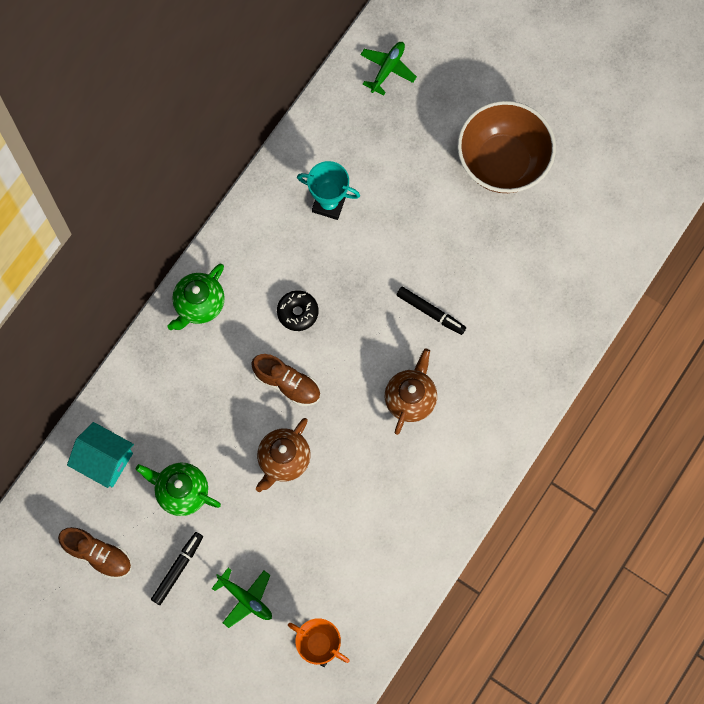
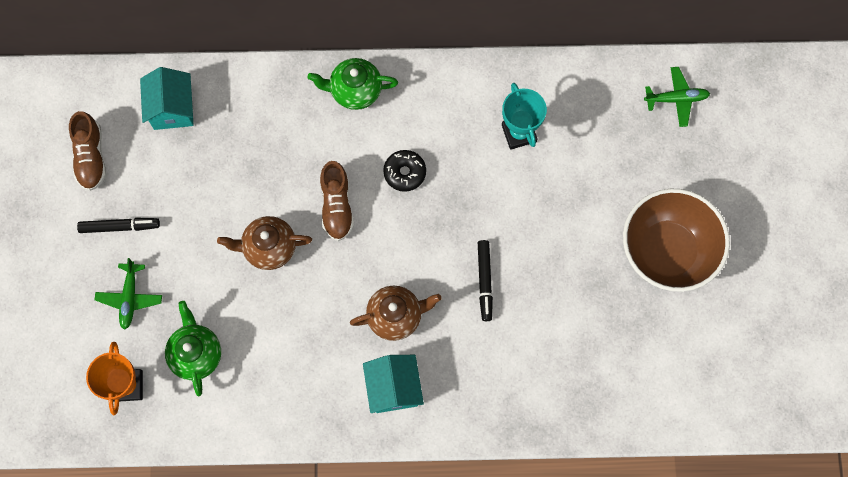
camera: 55 degrees right, 0 degrees up
green teapot [136,463,221,516] -> green teapot moved to [165,301,221,396]
none -> turquoise house [363,355,424,413]

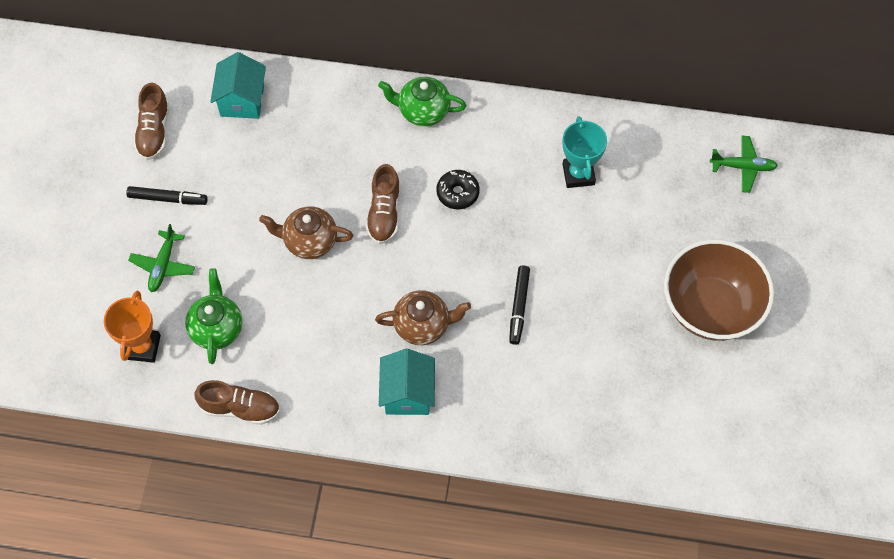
camera: 10 degrees right, 10 degrees down
none -> brown shoe [195,380,280,425]

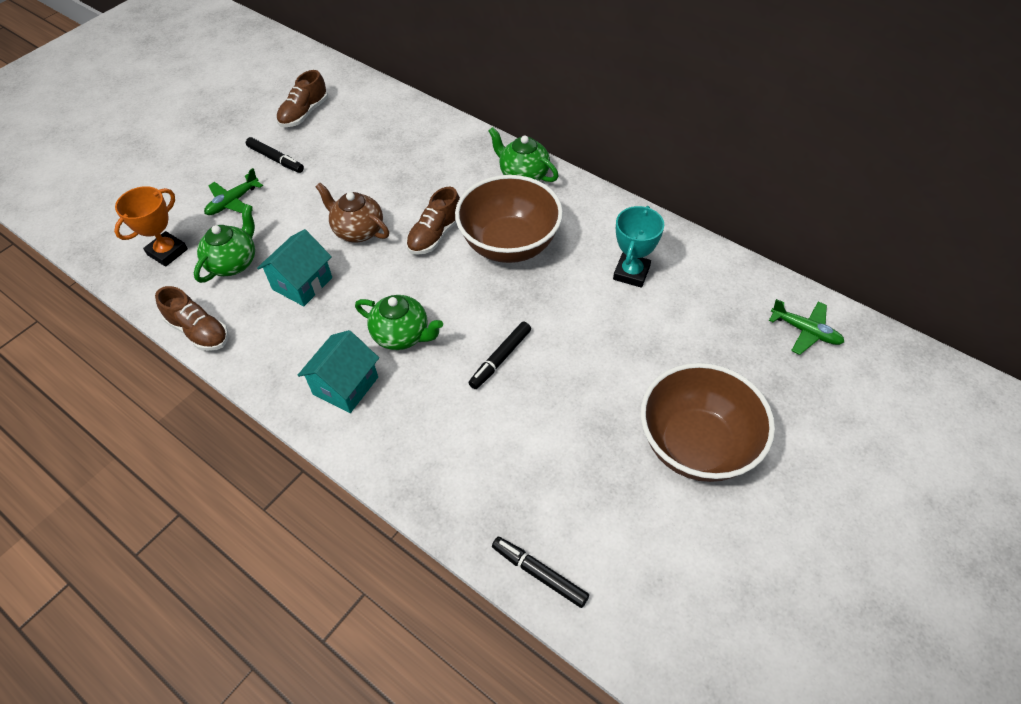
camera: 30 degrees right, 10 degrees down
turquoise house [210,52,266,119] -> turquoise house moved to [257,229,332,306]
brown teapot [375,290,471,345] -> green teapot [355,295,443,350]
black donut [436,170,480,209] -> brown bowl [455,175,563,263]
none -> black marker [492,537,589,608]

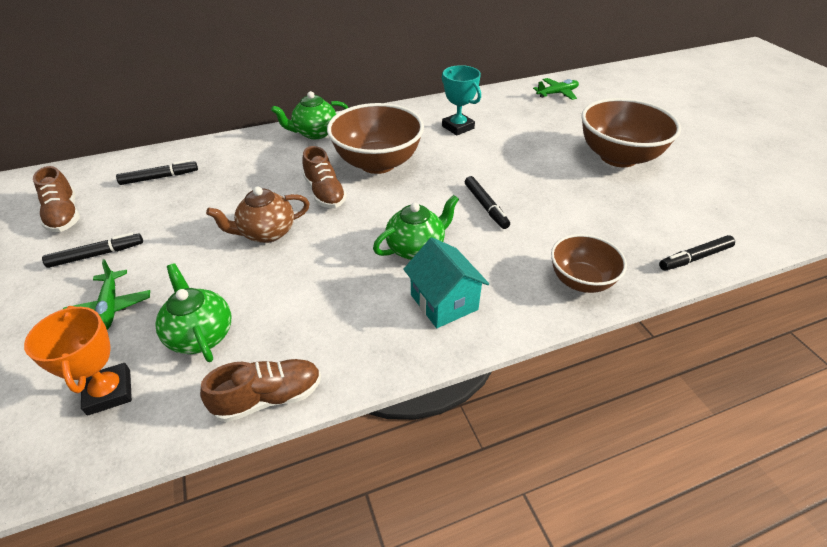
camera: 60 degrees left, 10 degrees down
turquoise house [257,229,332,306] -> none
none -> black marker [116,160,198,185]
none -> brown bowl [551,234,627,293]

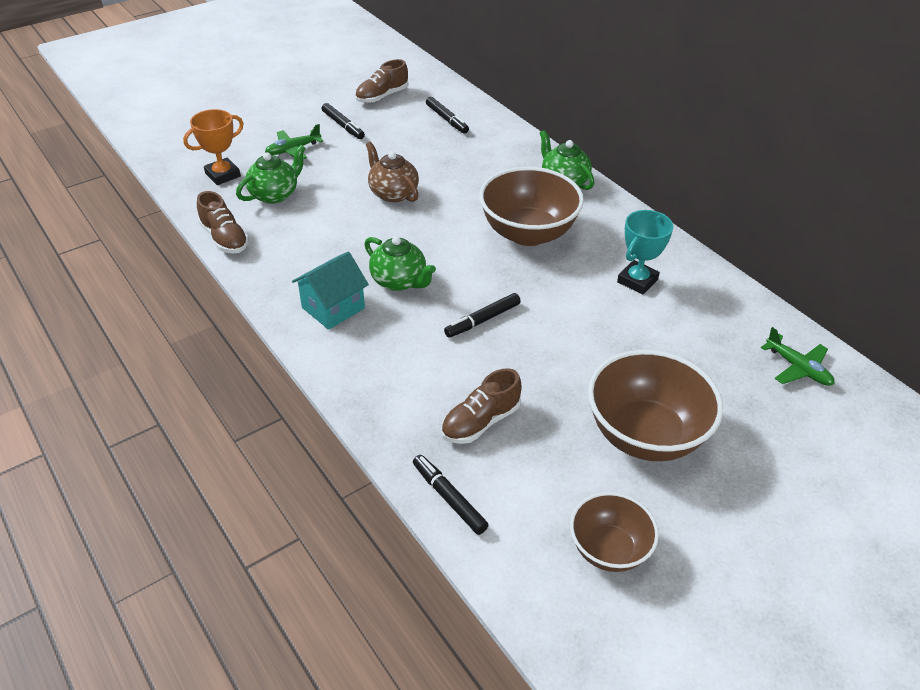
camera: 75 degrees right, 0 degrees up
brown shoe [303,146,347,208] -> brown shoe moved to [441,368,522,444]
brown bowl [551,234,627,293] -> brown bowl moved to [570,492,659,572]

